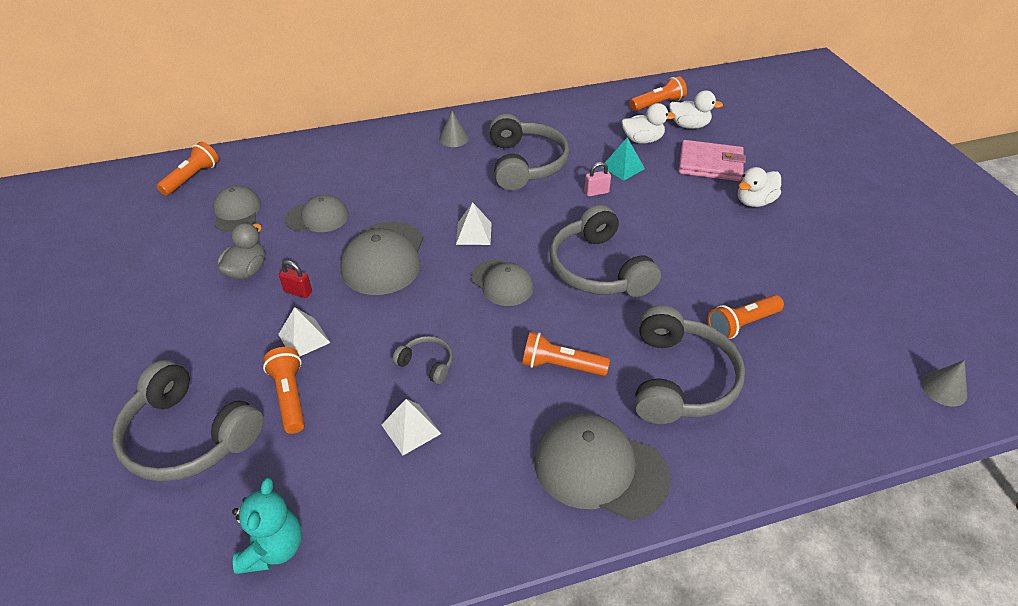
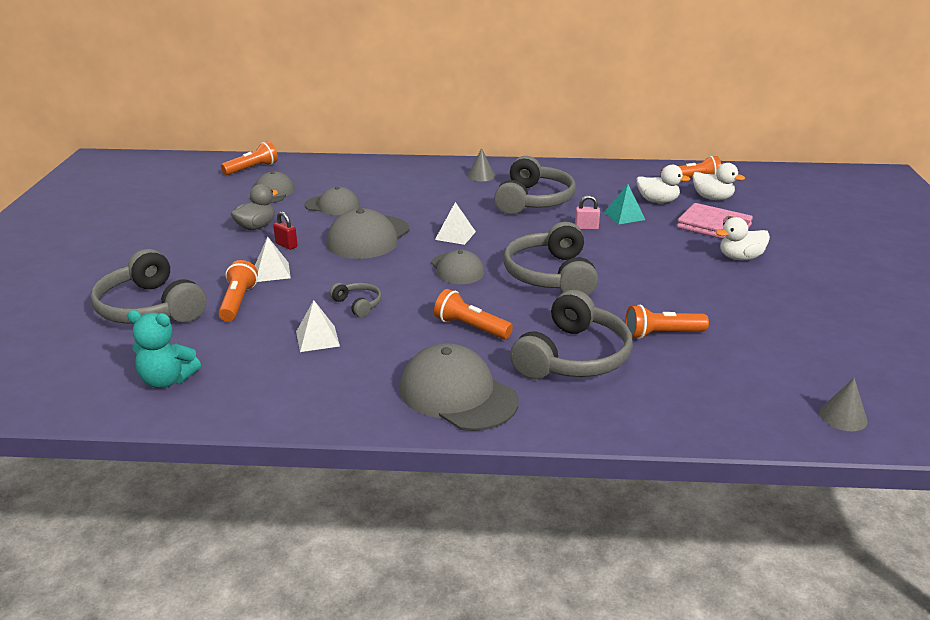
camera: 20 degrees right, 15 degrees down
turquoise teddy bear [232,478,302,574] -> turquoise teddy bear turned 75 degrees clockwise [127,310,201,388]

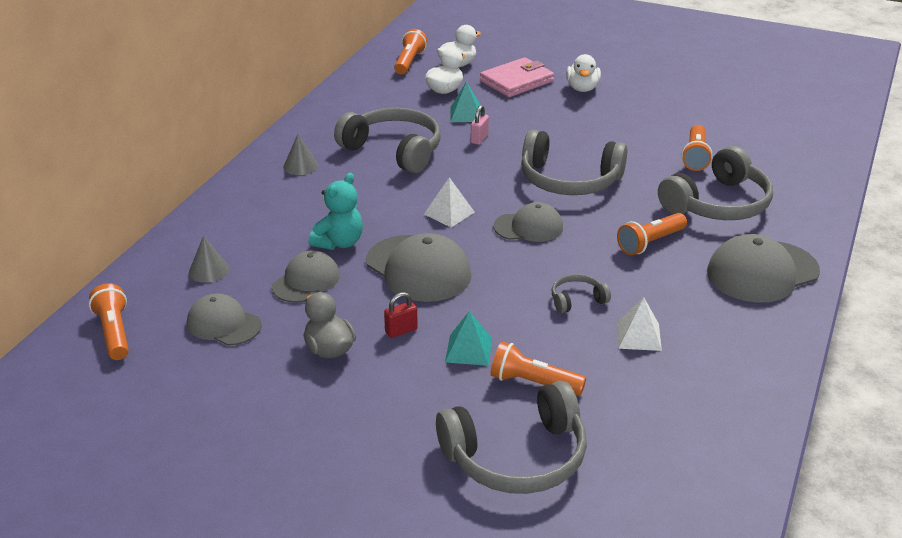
camera: 70 degrees left, 5 degrees up
turquoise teddy bear [127,310,201,388] -> turquoise teddy bear moved to [309,173,363,250]
white pyramid [255,237,291,282] -> turquoise pyramid [445,311,492,366]
grey headphones [510,290,633,379] -> grey headphones turned 90 degrees clockwise [658,146,773,220]
grey cone [819,378,868,431] -> grey cone moved to [189,236,229,283]

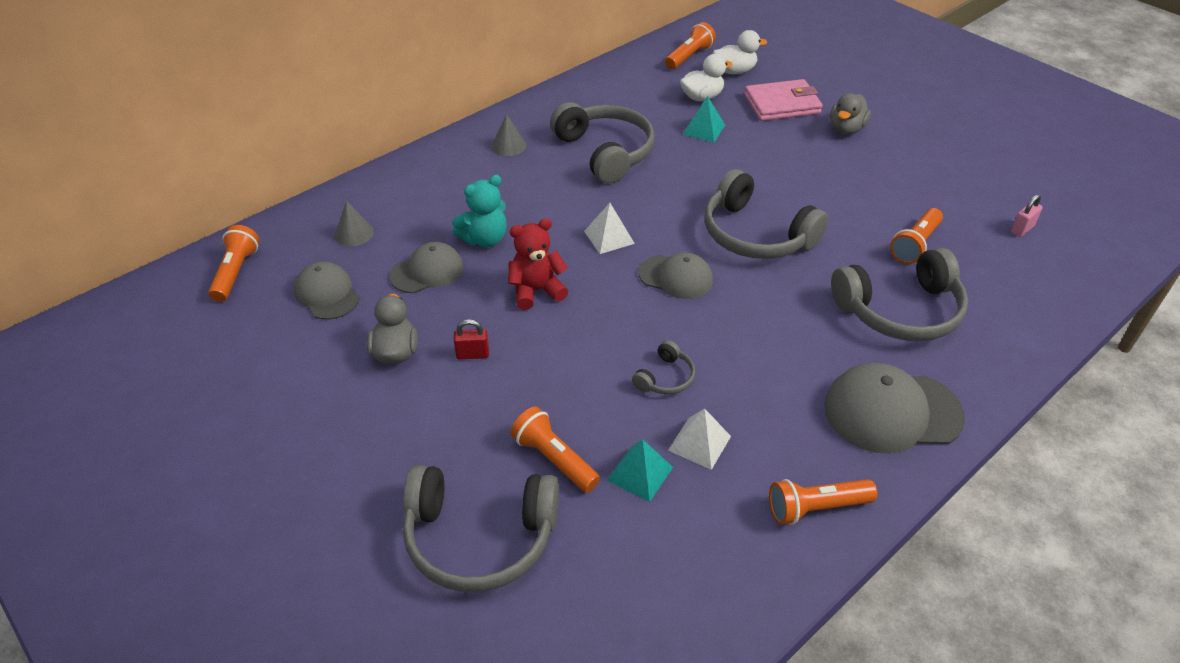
camera: 25 degrees right, 10 degrees up
grey cap [366,233,472,302] -> red teddy bear [508,218,568,310]
turquoise pyramid [445,311,492,366] -> turquoise pyramid moved to [607,439,673,502]
pink padlock [471,105,489,145] -> pink padlock moved to [1011,194,1043,237]
grey headphones [552,274,611,313] -> grey headphones turned 120 degrees clockwise [632,340,695,395]
white duck [566,54,601,92] -> grey duck [830,93,871,135]
orange flashlight [617,213,687,255] -> orange flashlight moved to [769,479,878,525]

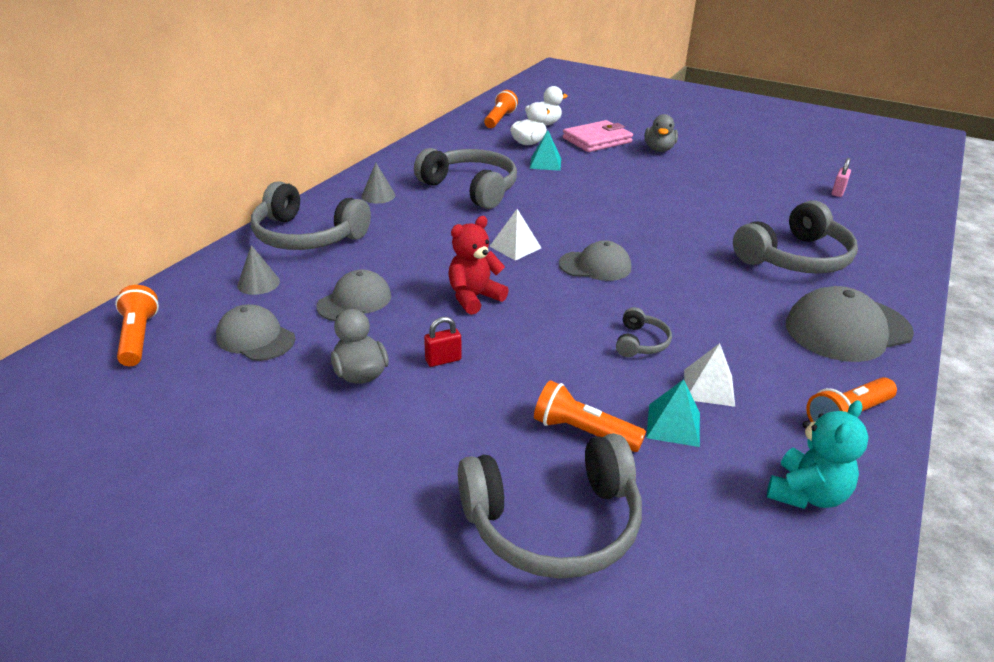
camera: 20 degrees left, 10 degrees down
turquoise teddy bear [452,175,507,247] -> turquoise teddy bear moved to [767,400,869,509]
grey headphones [705,169,828,259] -> grey headphones moved to [251,181,371,250]
orange flashlight [890,208,943,264] -> none

